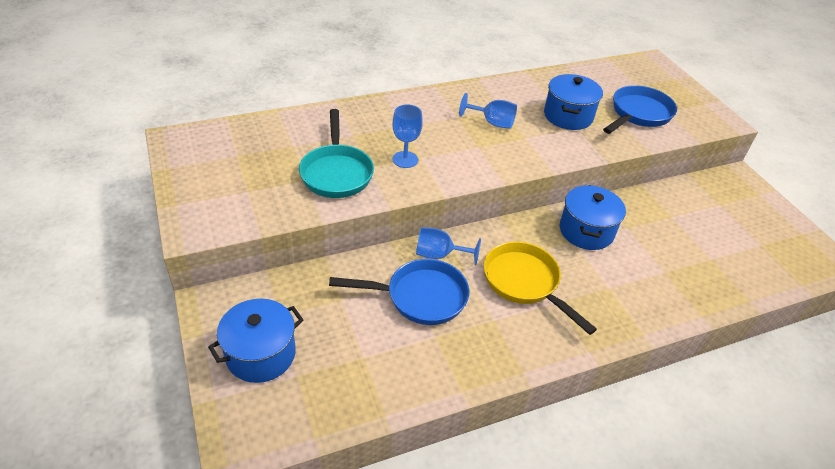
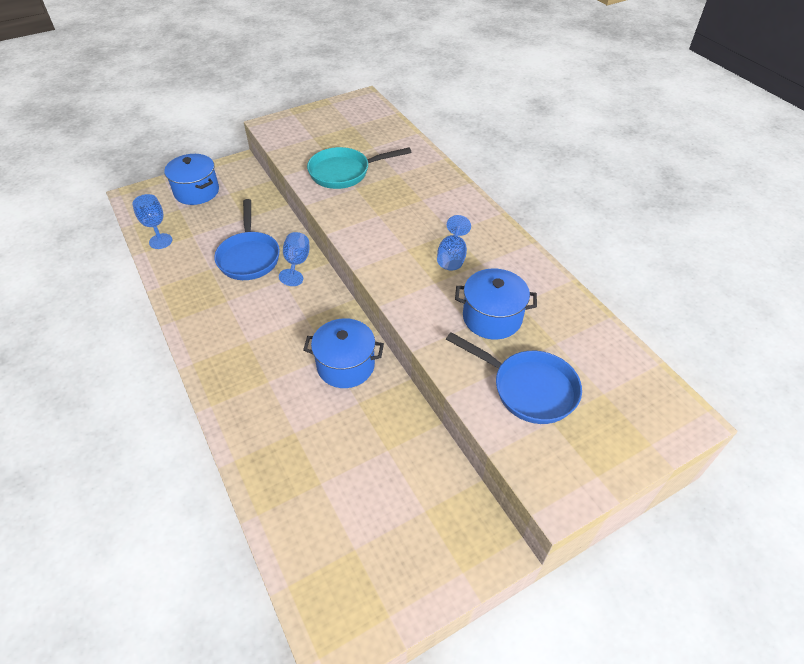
camera: 85 degrees right, 5 degrees up
blue goblet [392,105,423,168] -> blue goblet moved to [132,194,172,249]
yellow pan [484,241,597,335] -> none

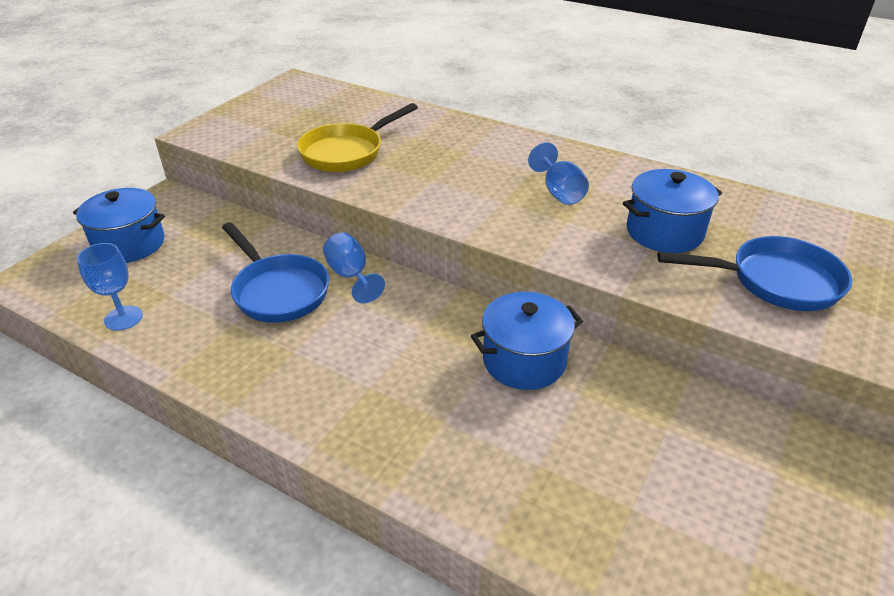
camera: 30 degrees left, 10 degrees down
turquoise pan [307,147,411,189] -> yellow pan [297,103,418,172]

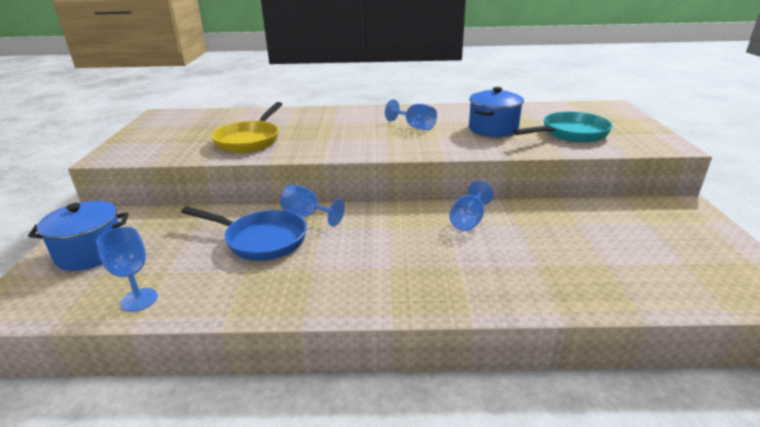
camera: 30 degrees left, 10 degrees down
blue pot [471,292,583,390] -> blue goblet [449,181,494,231]
blue pan [657,236,852,311] -> turquoise pan [513,111,613,142]

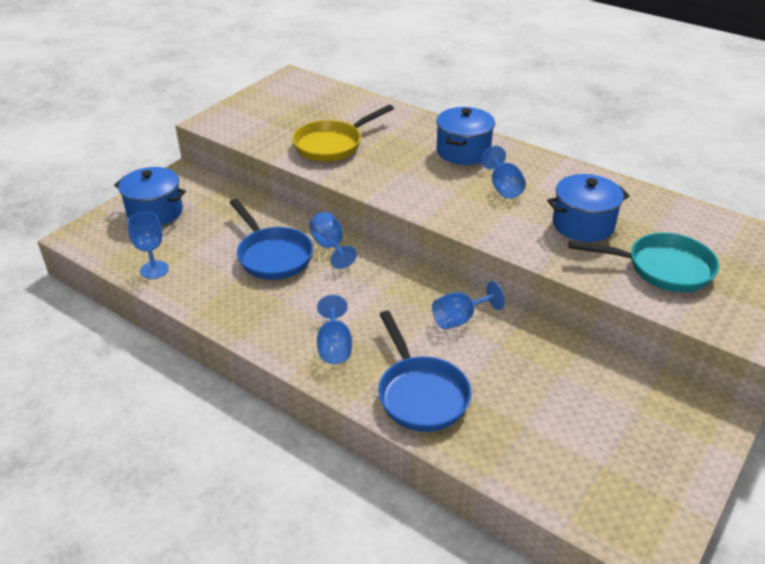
camera: 35 degrees right, 10 degrees up
none -> blue goblet [317,295,352,364]
none -> blue pan [378,311,471,432]
none -> blue pot [436,107,495,165]

